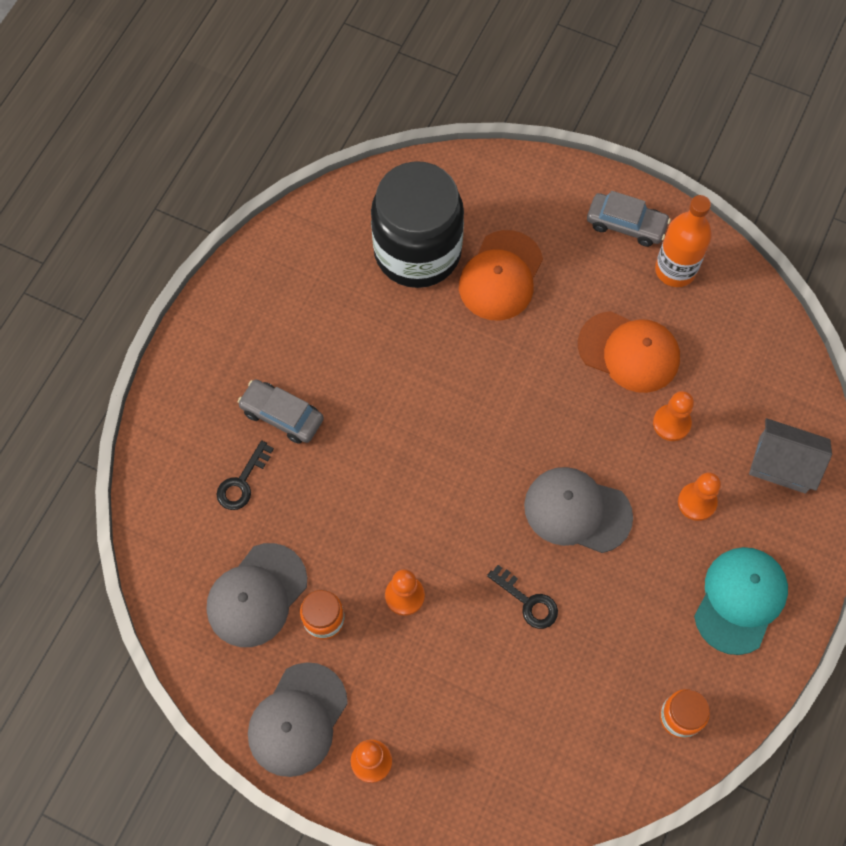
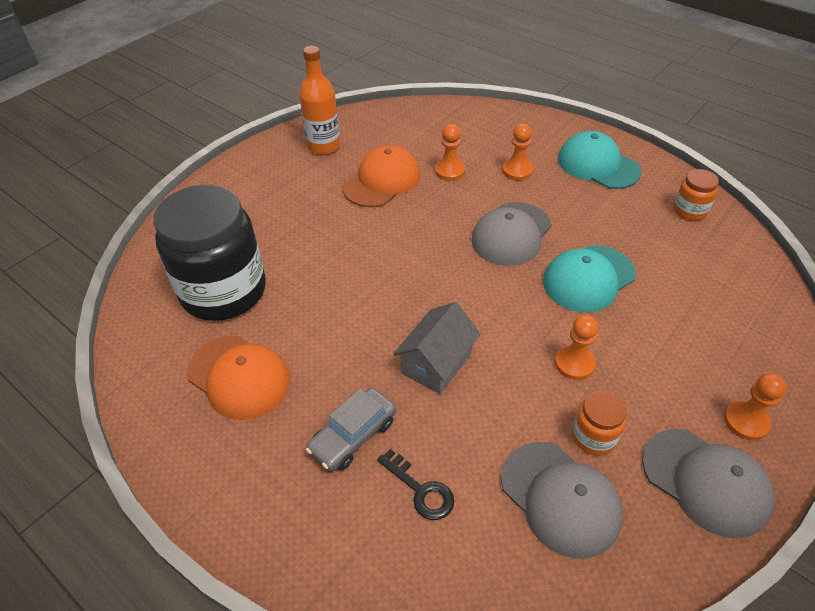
camera: 75 degrees left, 20 degrees down
orange cap [459,230,543,321] -> orange cap moved to [187,336,291,420]
black key [487,565,558,629] -> turquoise cap [543,245,636,312]
grey car [587,191,671,247] -> none
grey house [749,418,832,493] -> grey house moved to [393,302,480,394]

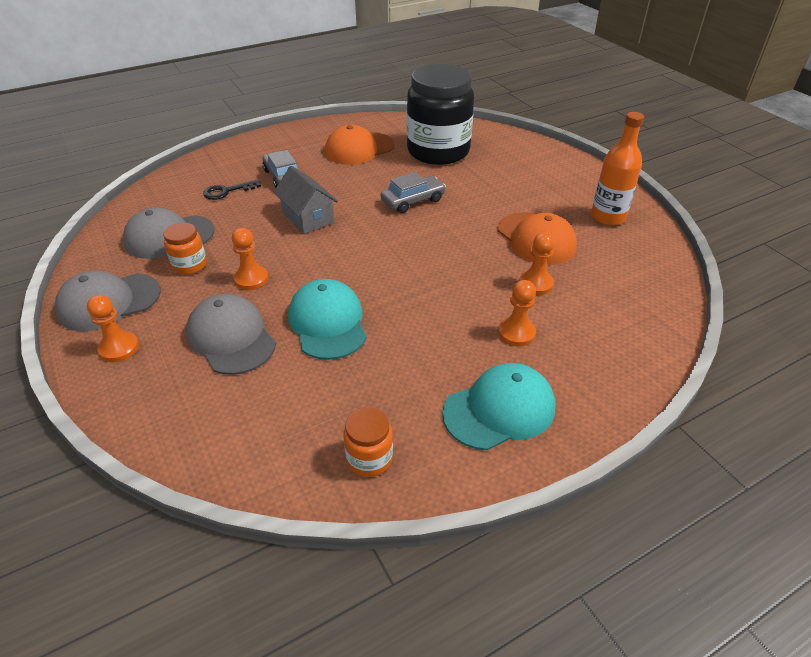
camera: 110 degrees right, 5 degrees down
grey cap [471,202,551,266] -> grey cap moved to [186,294,276,375]
none -> grey car [381,172,446,213]

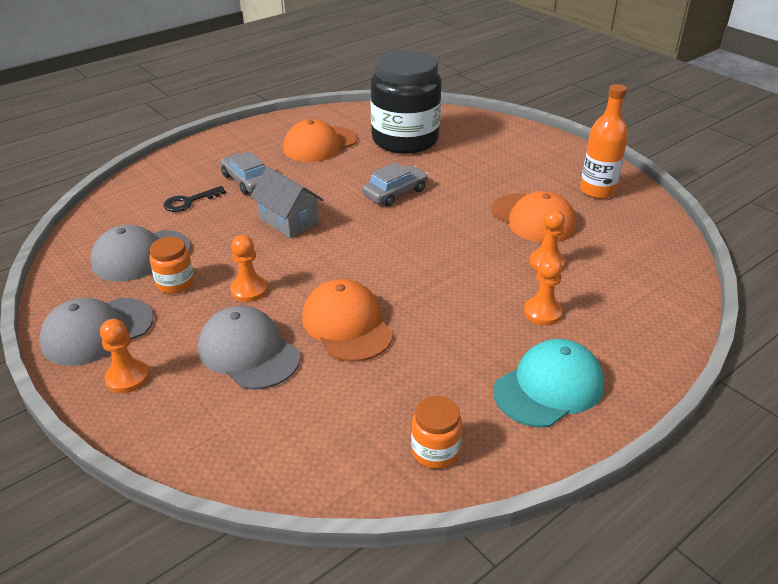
camera: 10 degrees left, 5 degrees down
turquoise cap [288,279,367,360] -> orange cap [302,279,393,362]

